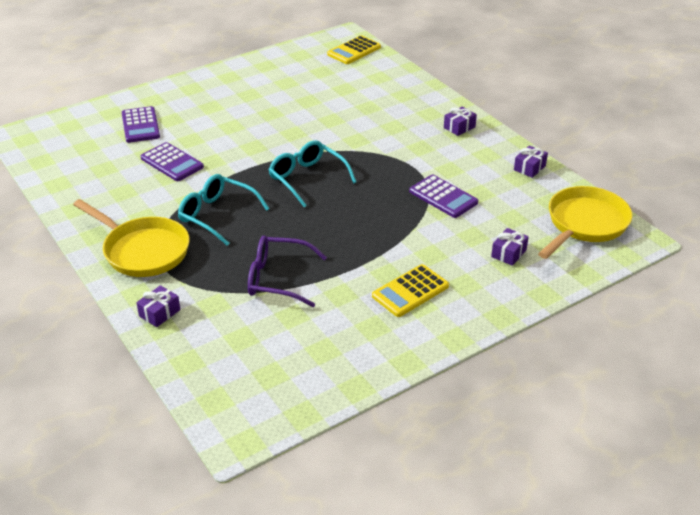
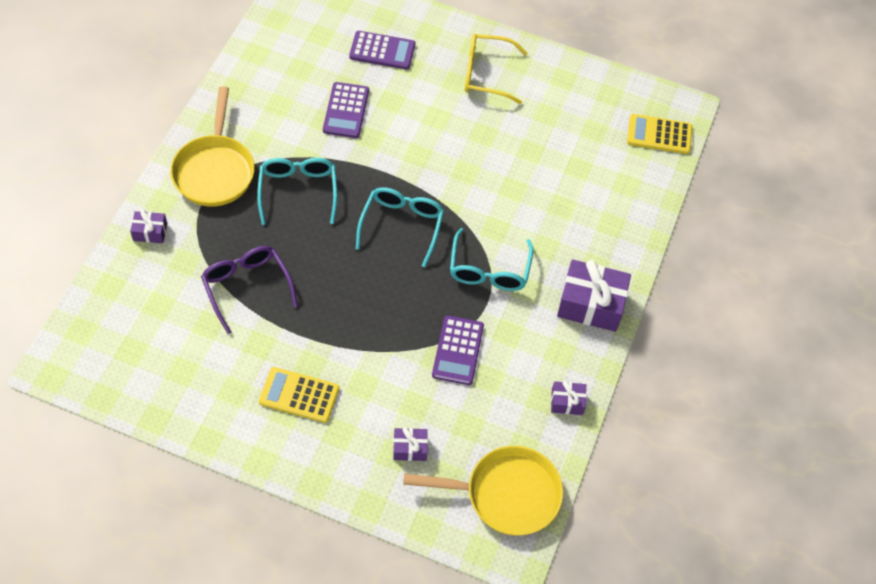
camera: 50 degrees right, 20 degrees up
purple calculator [122,106,160,143] -> purple calculator turned 120 degrees counterclockwise [349,31,415,69]
purple gift [444,107,477,136] -> purple gift [557,259,631,332], size x1.97
none -> turquoise glasses [450,228,533,291]
none -> yellow glasses [465,34,528,104]

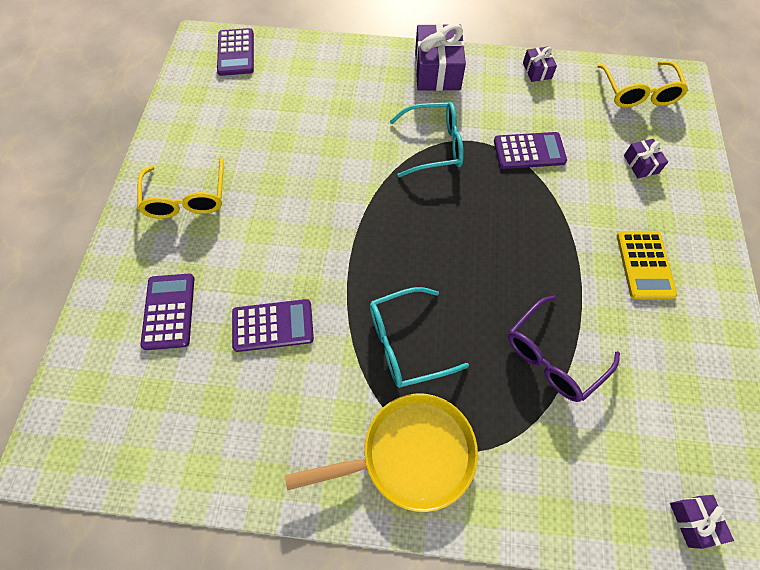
camera: 100 degrees left, 5 degrees up
purple gift [130,210,167,243] -> purple gift moved to [670,495,734,549]
turquoise glasses [356,187,444,268] -> none
yellow pan [403,446,563,536] -> yellow glasses [597,61,688,108]
yellow calculator [627,114,692,154] -> purple calculator [217,28,254,76]

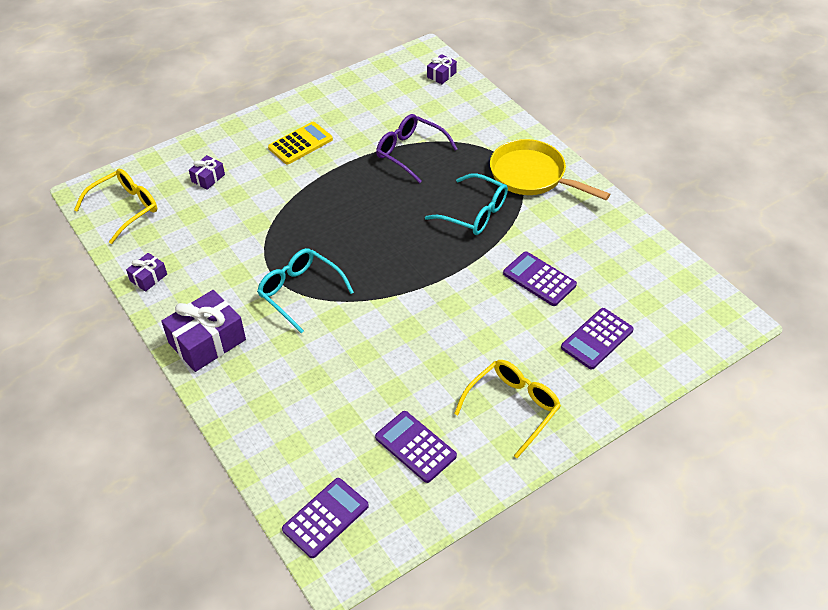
camera: 130 degrees left, 15 degrees down
purple calculator [494,132,567,169] -> purple calculator moved to [375,411,457,483]
purple glasses [508,296,620,402] -> purple glasses turned 150 degrees counterclockwise [376,114,457,183]

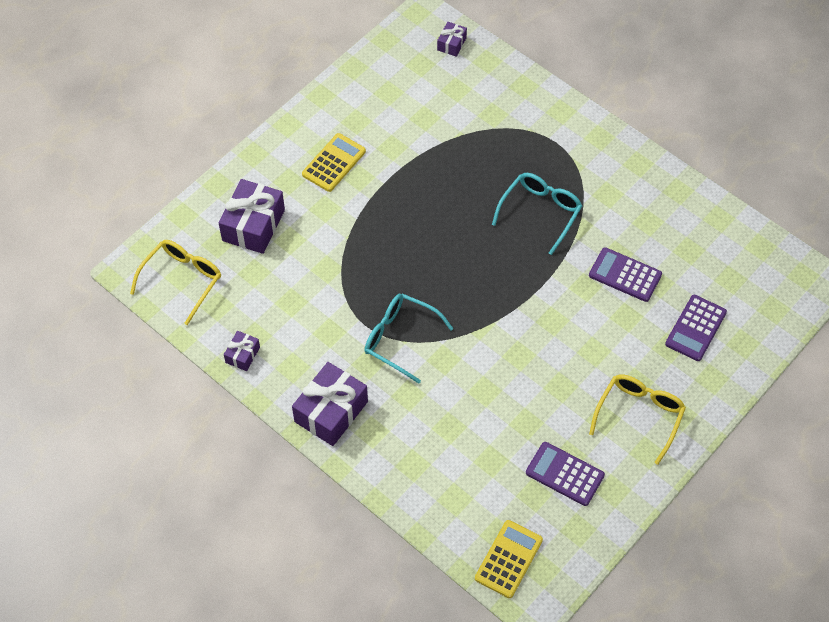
camera: 15 degrees left, 10 degrees up
purple gift [189,155,225,190] -> purple gift [219,179,285,254], size x1.97
purple calculator [282,478,369,558] -> yellow calculator [475,520,543,598]
purple glasses [376,114,457,183] -> none
turquoise glasses [425,173,508,235] -> turquoise glasses turned 75 degrees counterclockwise [492,173,582,255]
yellow pan [490,139,610,200] -> none

